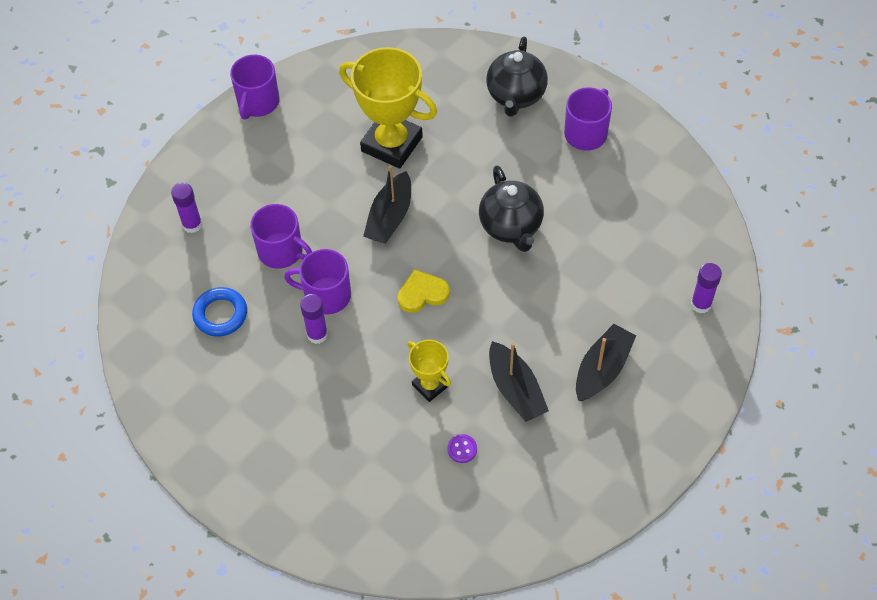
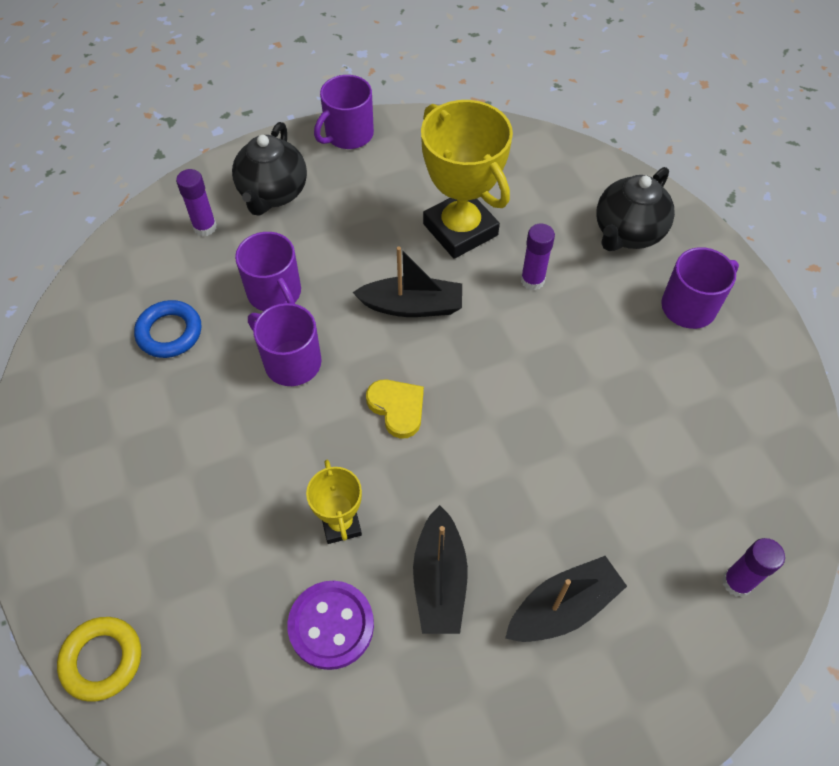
camera: 25 degrees right, 0 degrees up
purple glue stick [300,294,328,344] -> purple glue stick moved to [521,223,555,290]
black boat [363,166,411,244] -> black boat turned 135 degrees counterclockwise [353,247,462,317]
yellow heart [398,269,450,313] -> yellow heart turned 45 degrees clockwise [366,380,424,439]
purple button [447,434,477,463] -> purple button [287,581,374,670], size x2.08
black teapot [479,166,544,252] -> black teapot moved to [232,122,307,215]
none -> yellow ring [57,617,141,702]

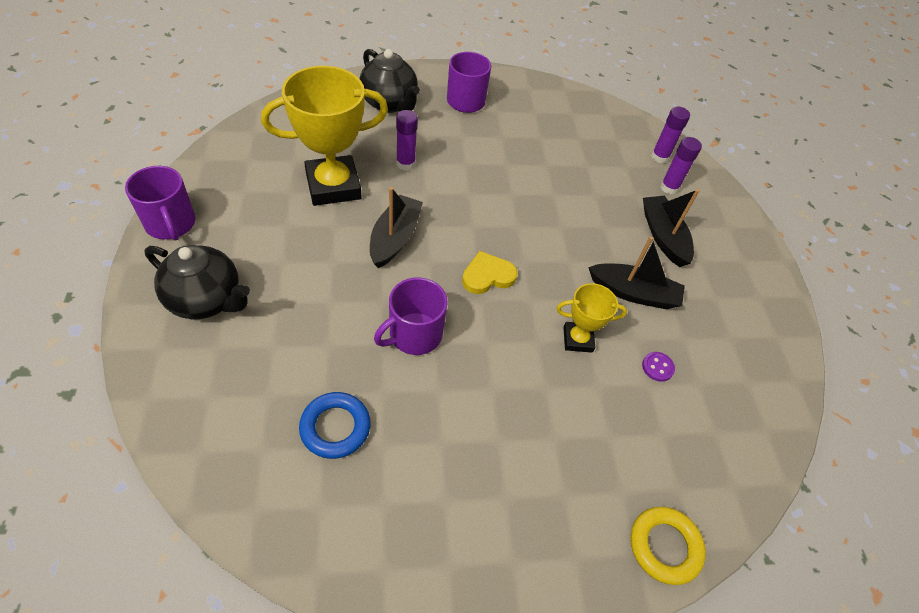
camera: 80 degrees left, 5 degrees down
purple glue stick [176,169,217,236] -> purple glue stick moved to [660,137,702,195]
purple mug [235,232,301,311] -> none
purple button [287,581,374,670] -> purple button [642,352,675,382], size x0.48

